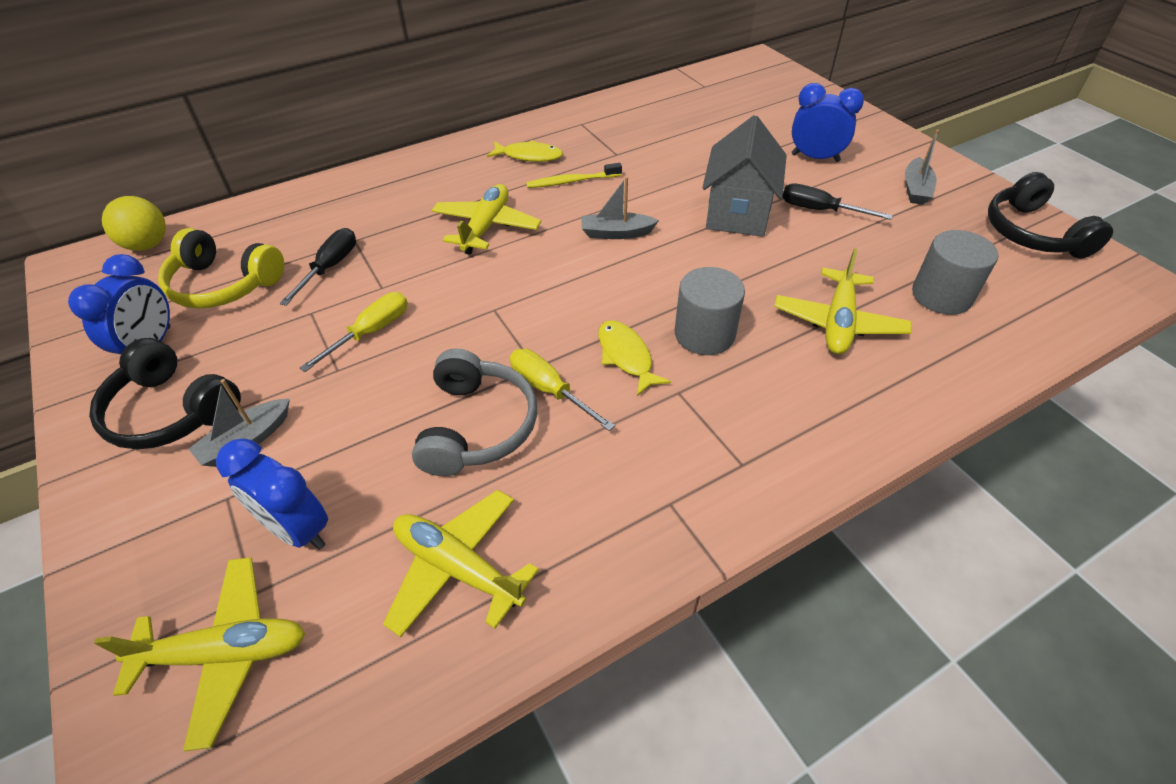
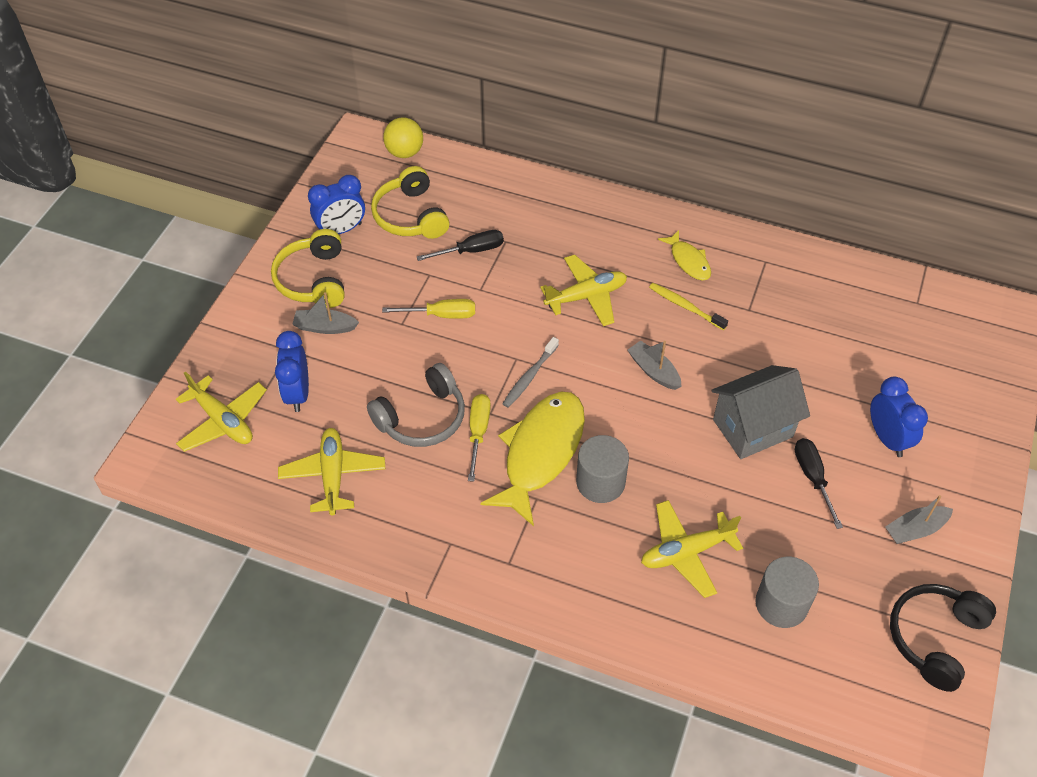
camera: 50 degrees right, 5 degrees up
black headphones [89,338,241,449] -> yellow headphones [271,229,345,308]
yellow fish [599,320,671,396] -> yellow fish [480,392,585,526], size x1.98
none -> grey toothbrush [503,337,559,408]

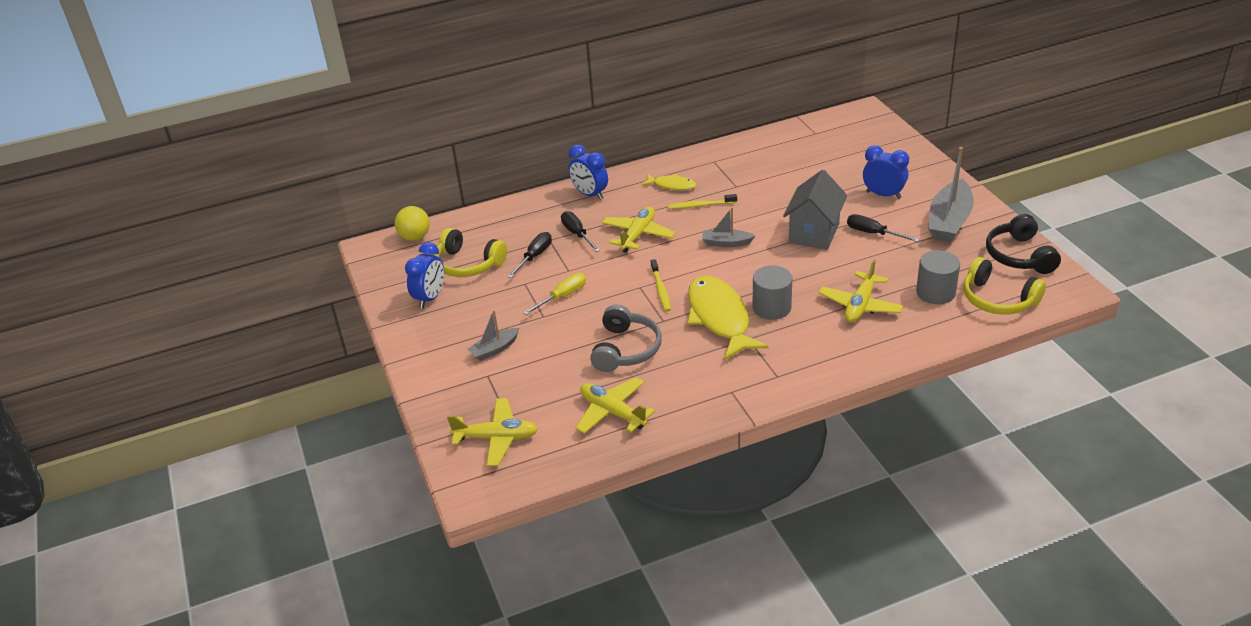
camera: 40 degrees left, 15 degrees down
yellow headphones [271,229,345,308] -> yellow headphones moved to [963,257,1046,315]
blue clock [275,331,309,412] -> blue clock moved to [569,145,608,200]
yellow screwdriver [468,394,491,482] -> none
grey toothbrush [503,337,559,408] -> yellow toothbrush [651,259,671,312]
grey boat [885,495,953,544] -> grey boat [928,147,974,242], size x1.86
none -> black screwdriver [561,211,600,252]

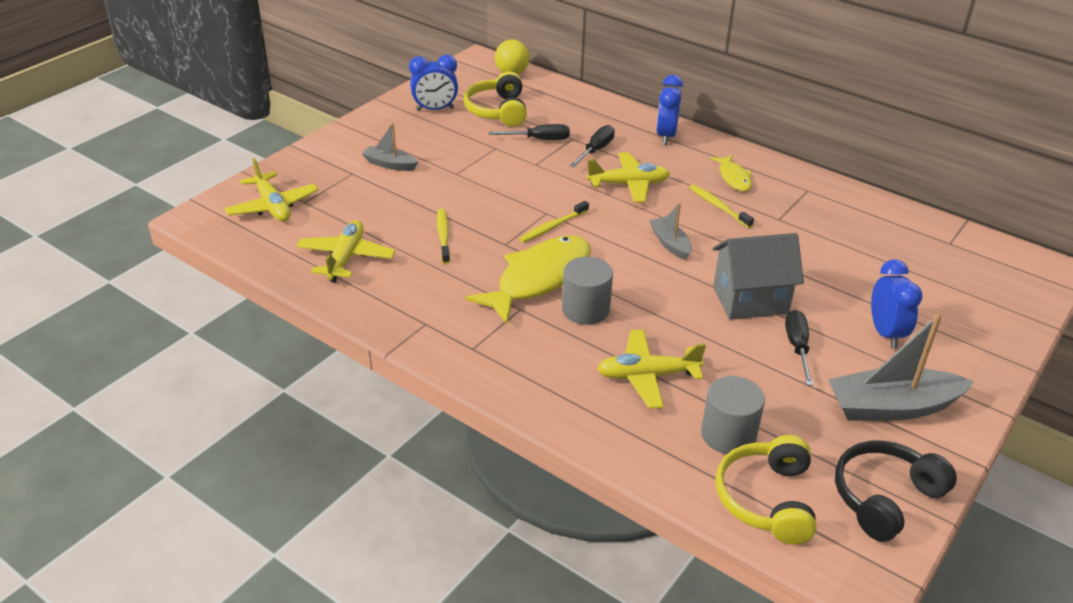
camera: 55 degrees right, 0 degrees up
yellow screwdriver [523,273,586,315] -> none
grey headphones [590,304,662,372] -> yellow toothbrush [437,208,450,264]

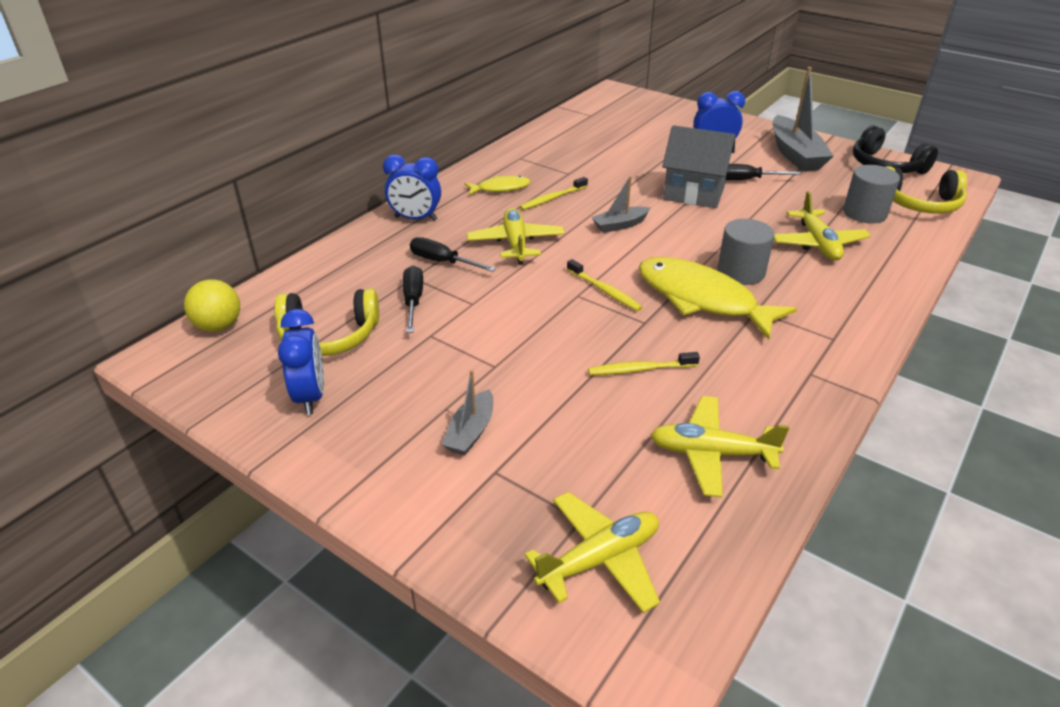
camera: 90 degrees left, 0 degrees up
grey house [713,233,804,320] -> grey house turned 60 degrees counterclockwise [662,125,736,208]

